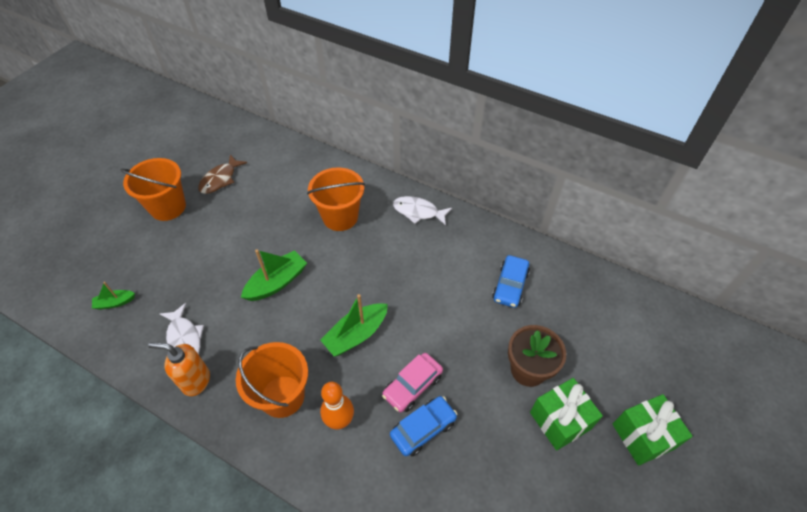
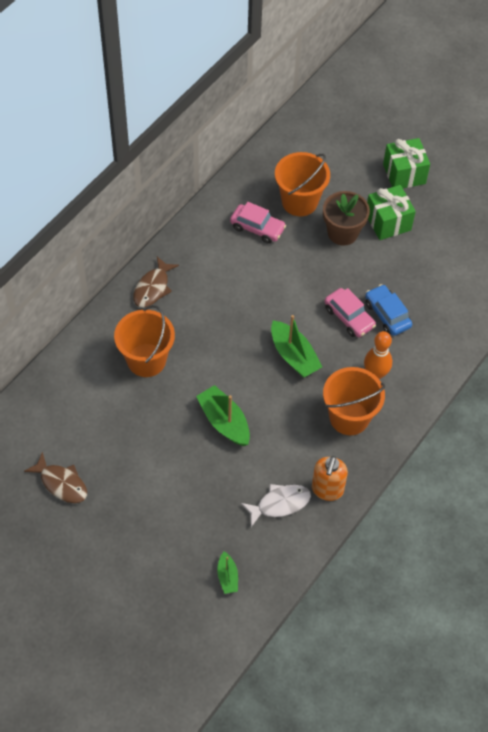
camera: 85 degrees left, 5 degrees up
orange bucket [120,158,186,221] -> orange bucket moved to [275,152,330,216]
white fish [393,196,452,226] -> brown fish [133,256,179,308]
blue car [492,255,530,308] -> pink car [230,202,286,244]

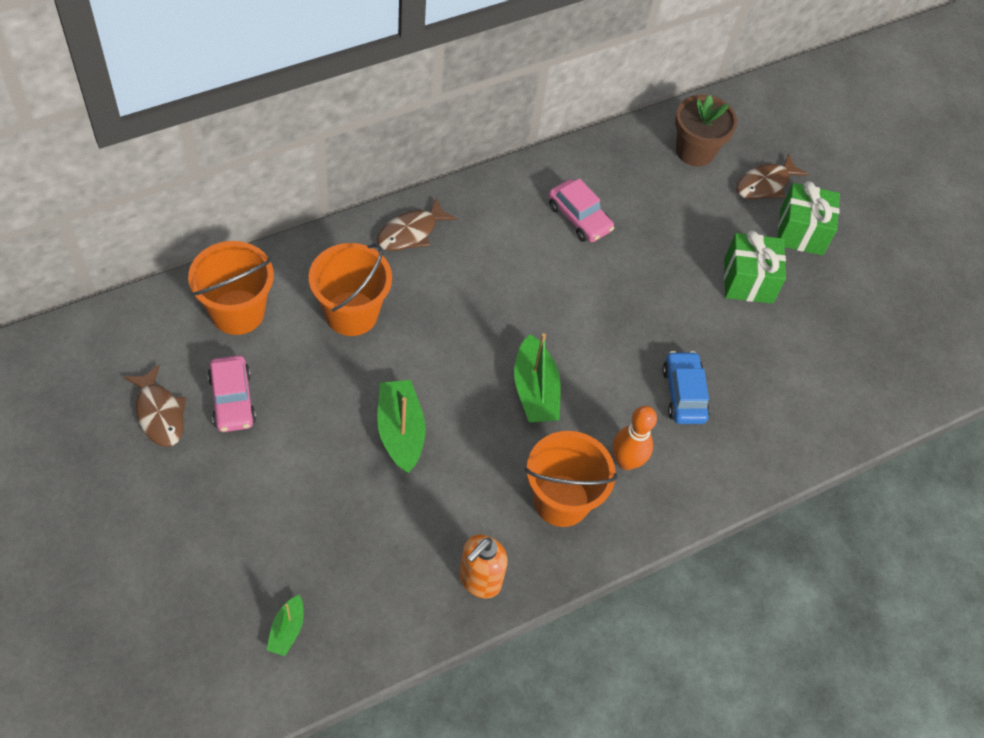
camera: 20 degrees right, 0 degrees up
white fish [241,484,311,527] -> none
orange bucket [275,152,330,216] -> orange bucket moved to [188,241,274,335]
brown flower pot [323,191,370,246] -> brown flower pot moved to [675,94,737,167]
pink car [325,288,376,337] -> pink car moved to [208,355,256,432]
none -> brown fish [736,153,809,199]

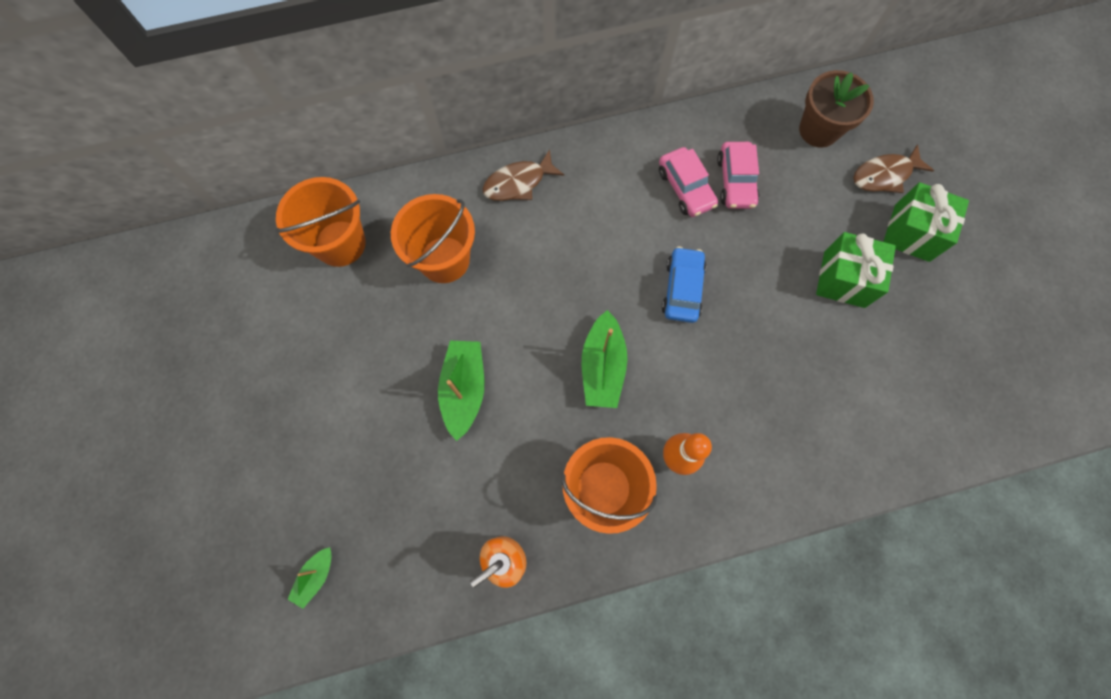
camera: 20 degrees right, 15 degrees up
brown fish [124,364,186,447] -> none
pink car [208,355,256,432] -> pink car moved to [717,142,760,209]
blue car [662,351,710,424] -> blue car moved to [662,246,707,323]

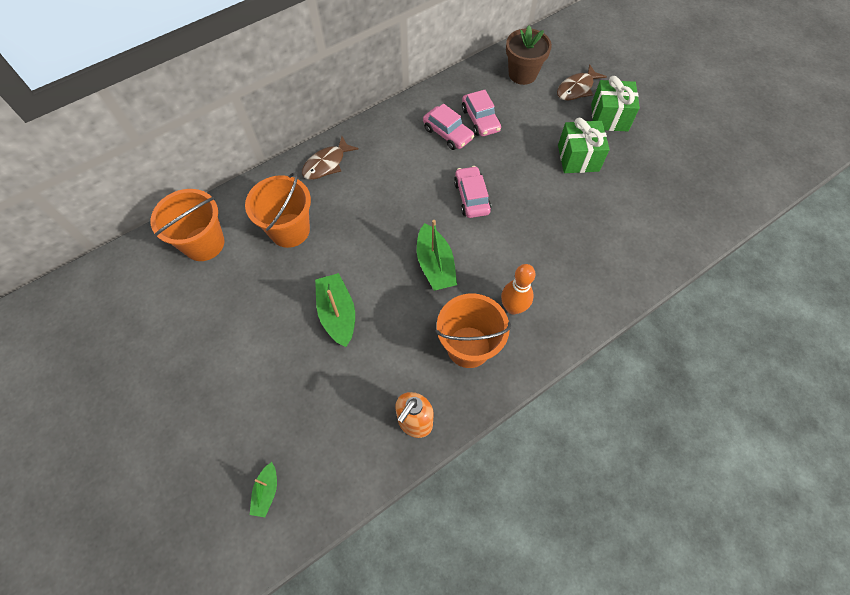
camera: 20 degrees left, 10 degrees down
blue car [662,246,707,323] -> pink car [454,166,491,218]

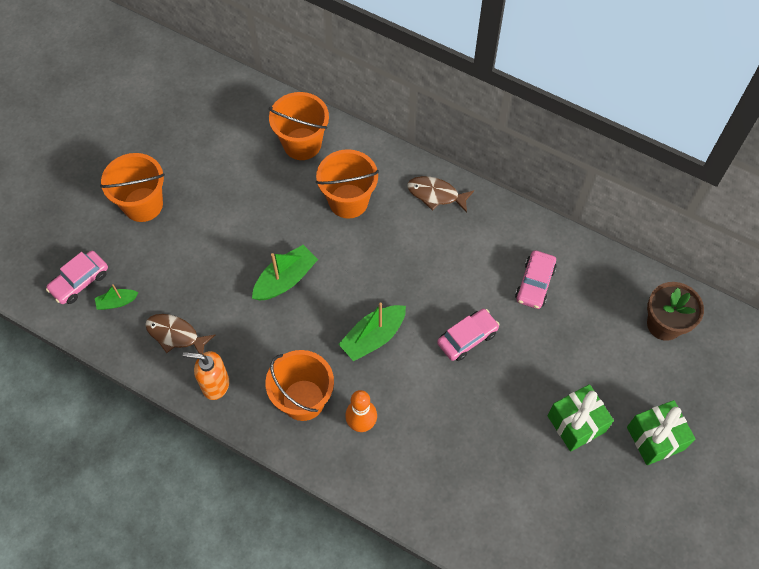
camera: 65 degrees right, 0 degrees up
pink car [462,90,501,136] -> pink car moved to [46,251,108,304]
brown fish [557,64,607,101] -> brown fish moved to [145,314,215,354]
none -> orange bucket [100,153,165,222]

